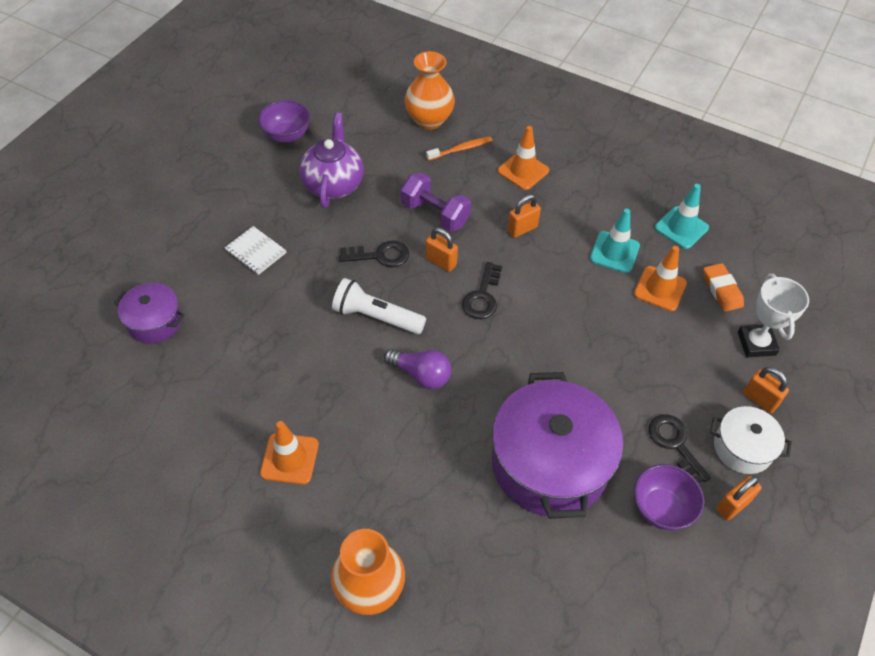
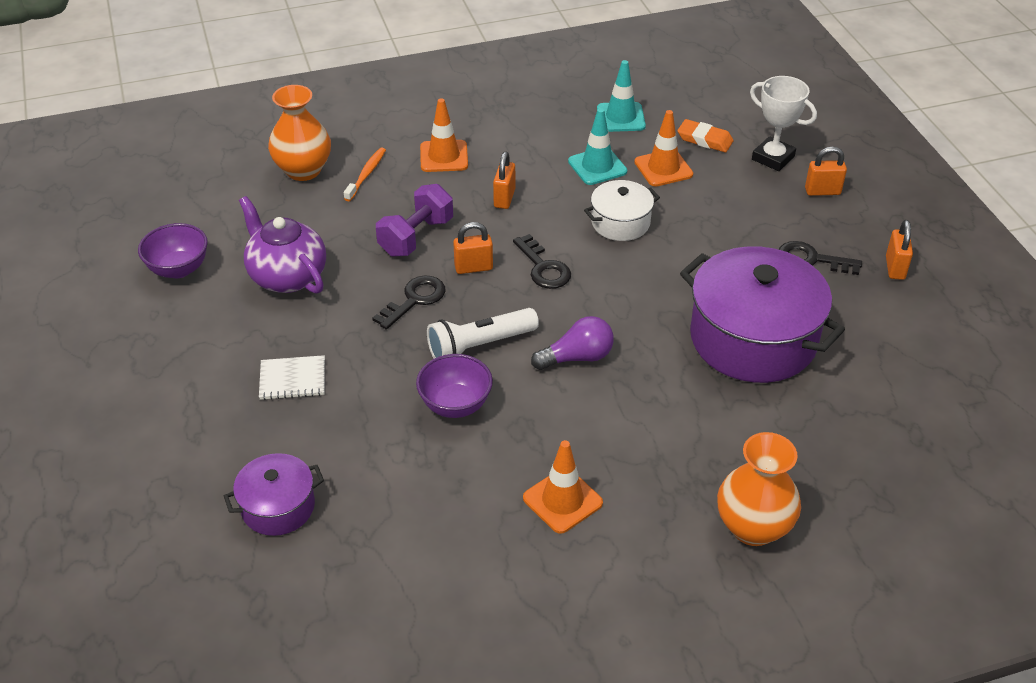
camera: 45 degrees left, 10 degrees down
purple dumbbell [401,172,471,232] -> purple dumbbell turned 45 degrees counterclockwise [376,184,453,257]
purple bowl [634,464,704,531] -> purple bowl moved to [416,354,493,418]
white pot [710,406,792,474] -> white pot moved to [584,180,660,241]

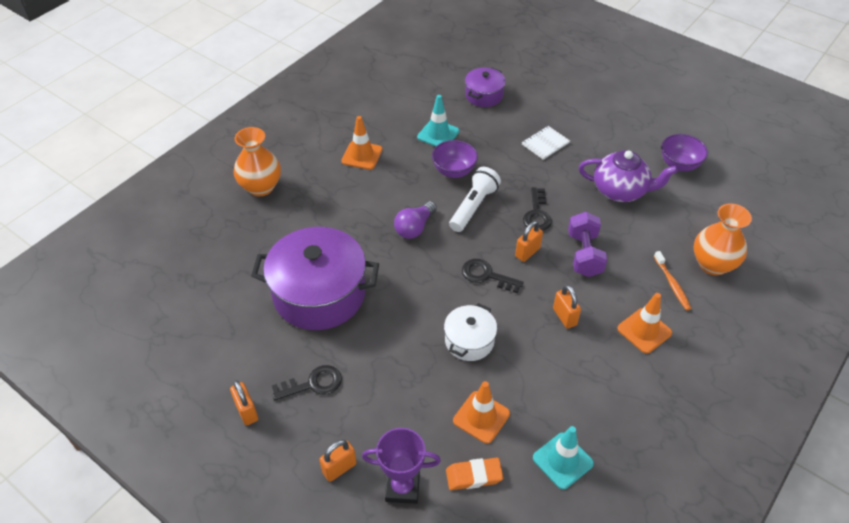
camera: 145 degrees right, 5 degrees up
turquoise traffic cone [568,108,627,185] -> turquoise traffic cone moved to [417,95,459,146]
white trophy [750,76,817,171] -> purple trophy [362,428,441,504]

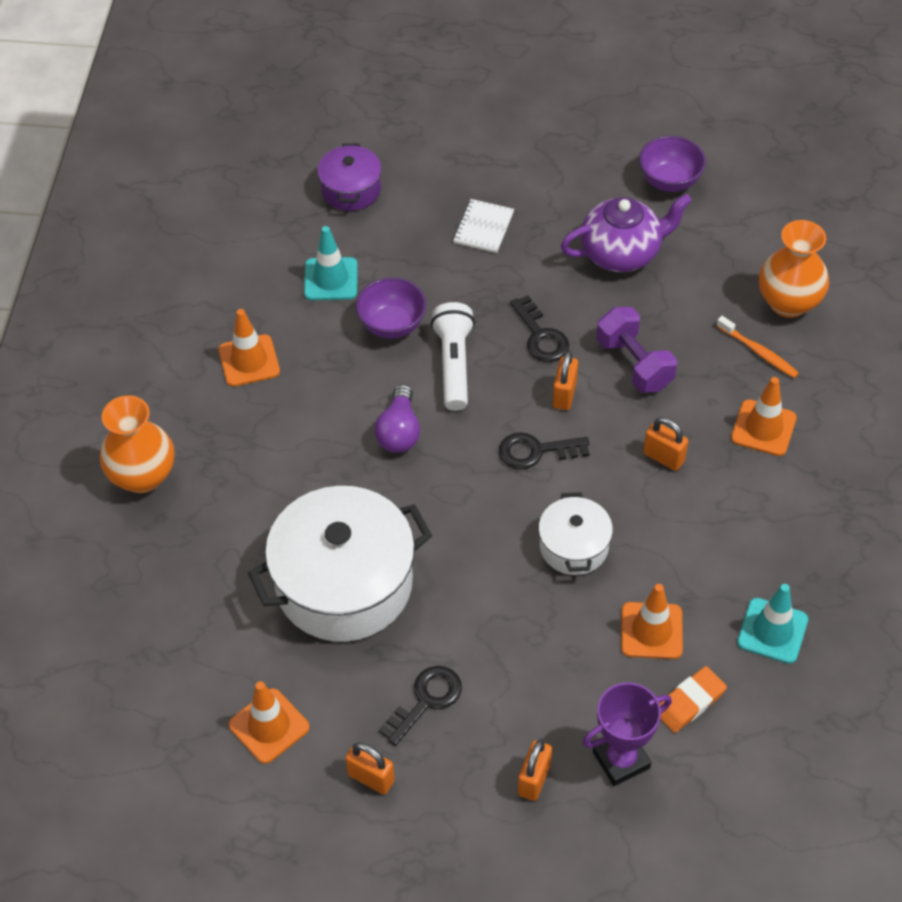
camera: 30 degrees left, 5 degrees up
purple pot [251,227,379,330] -> white pot [248,486,432,642]
none -> orange traffic cone [229,681,309,764]

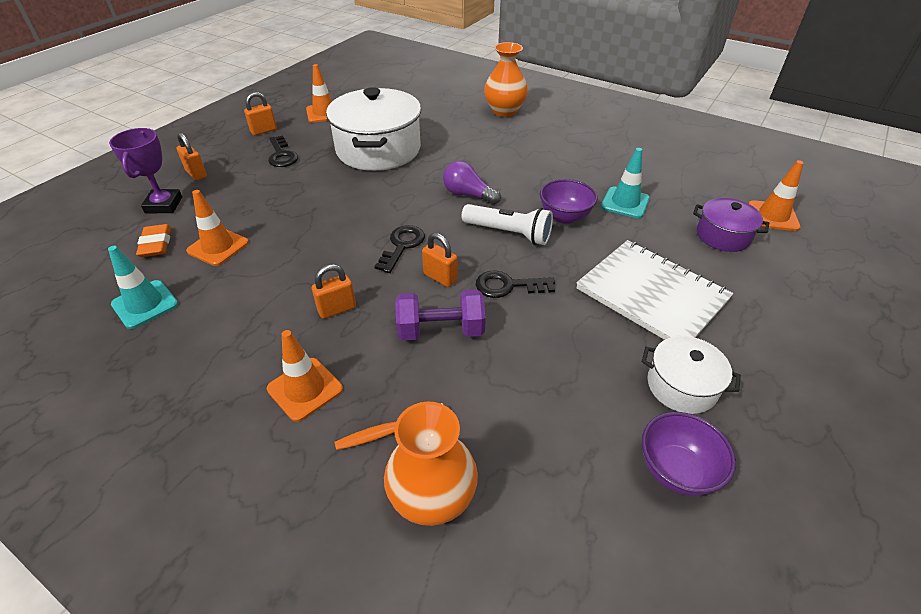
camera: 115 degrees right, 10 degrees down
orange traffic cone [219,309,280,387] -> orange traffic cone moved to [748,160,804,231]
white notebook [453,199,514,253] -> white notebook [576,240,733,340], size x2.12
white pot [538,492,613,575] -> white pot moved to [642,336,741,414]
purple teapot [561,194,692,272] -> none

